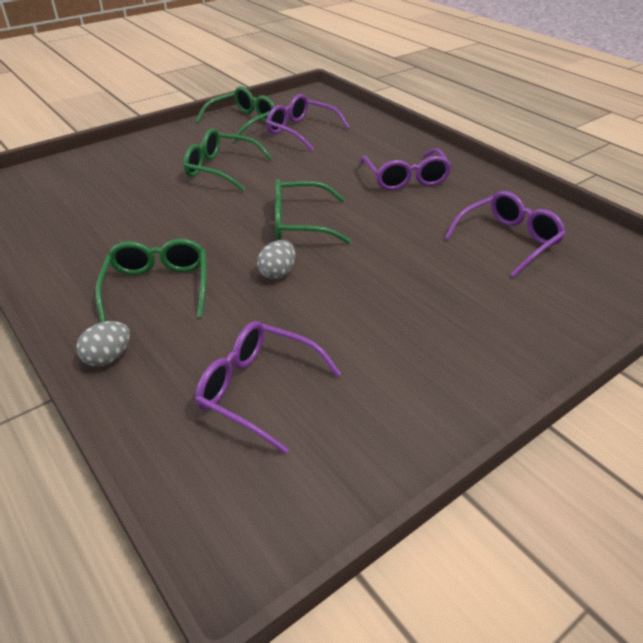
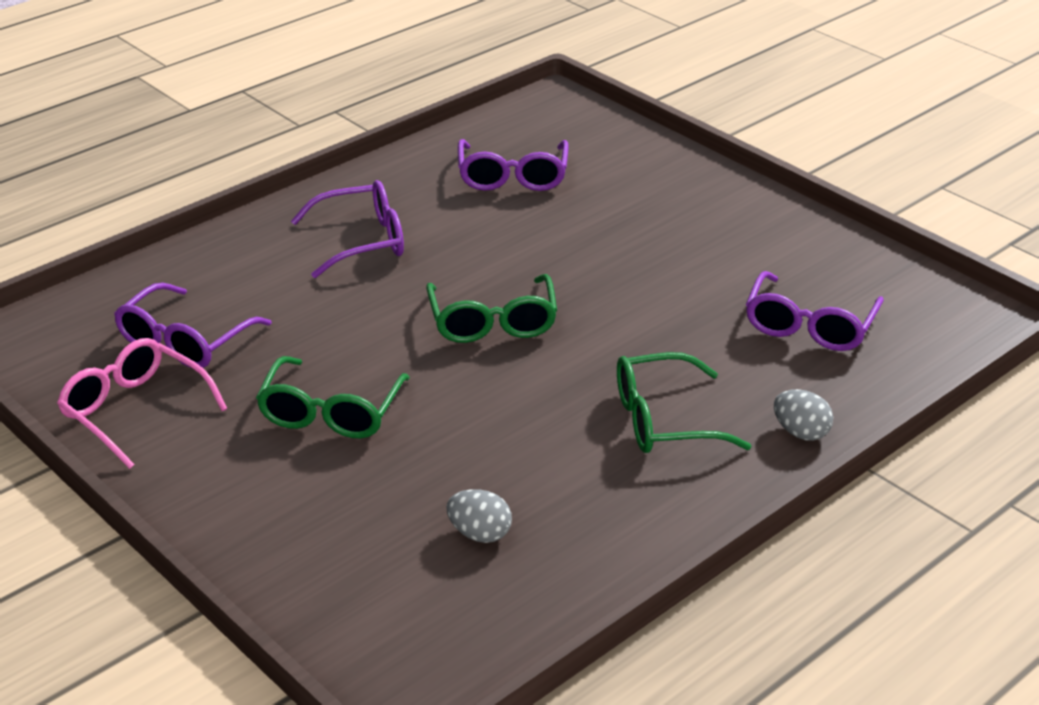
camera: 95 degrees left, 5 degrees down
green glasses [196,86,275,142] -> pink glasses [57,338,228,469]
grey egg [257,240,296,279] -> grey egg moved to [446,489,512,543]
purple glasses [445,191,566,278] -> purple glasses turned 135 degrees counterclockwise [458,139,569,191]

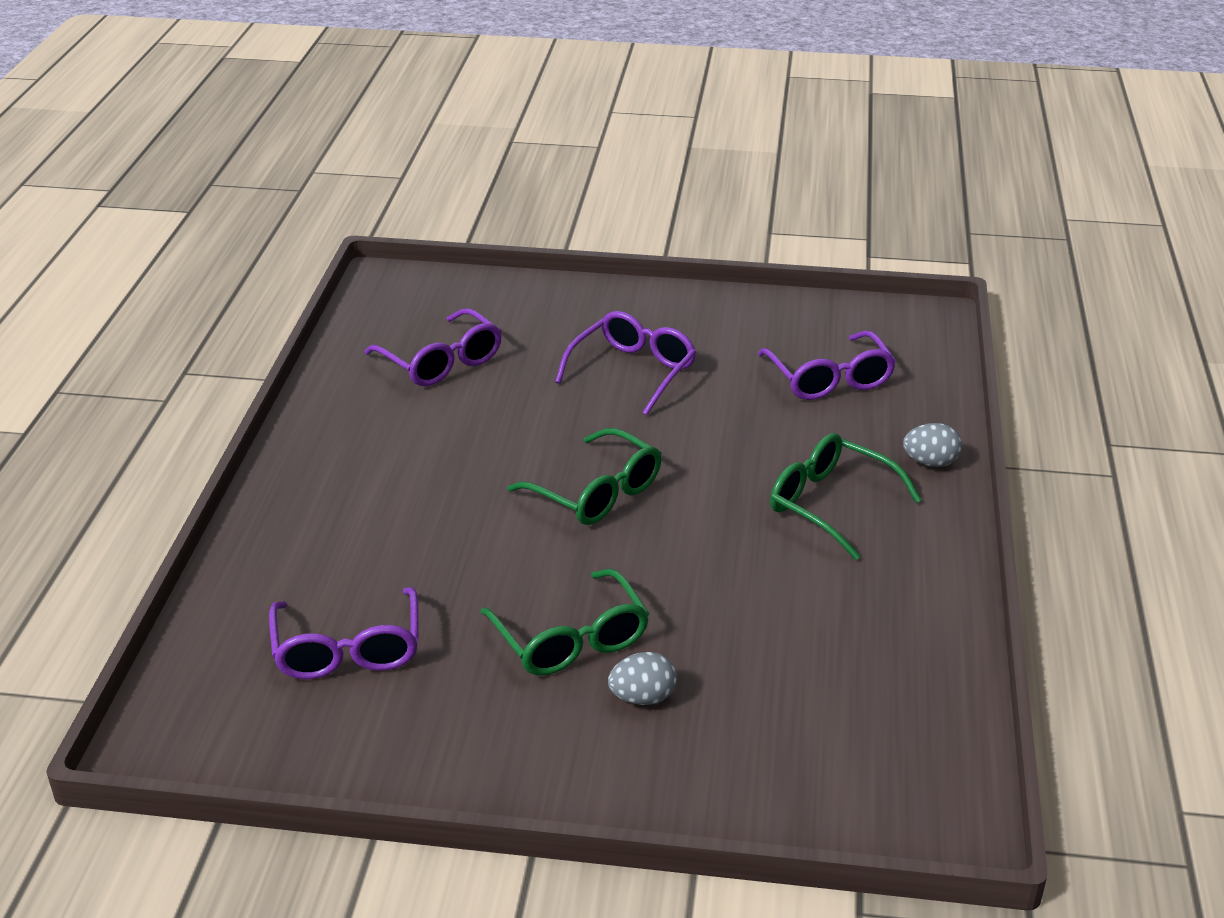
camera: 40 degrees left, 0 degrees up
pink glasses [57,338,228,469] -> none
purple glasses [291,180,404,278] -> purple glasses moved to [555,311,696,415]
grey egg [446,489,512,543] -> grey egg moved to [608,652,677,705]
green glasses [617,352,751,453] -> green glasses turned 90 degrees clockwise [770,433,922,560]

